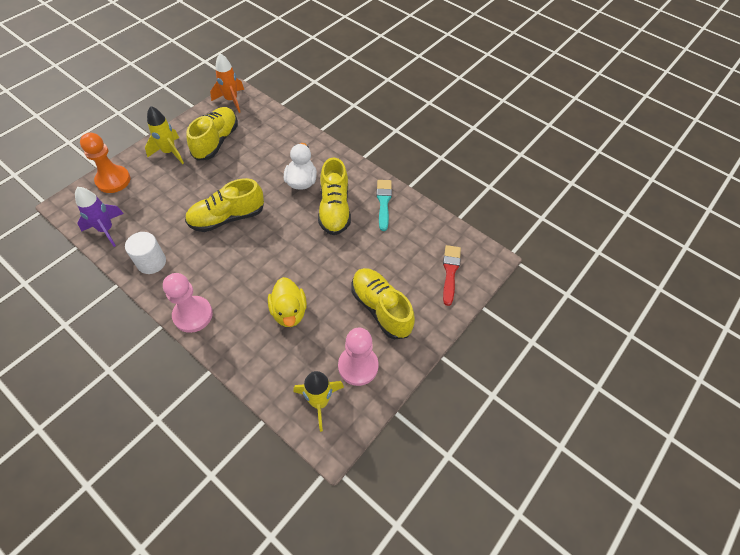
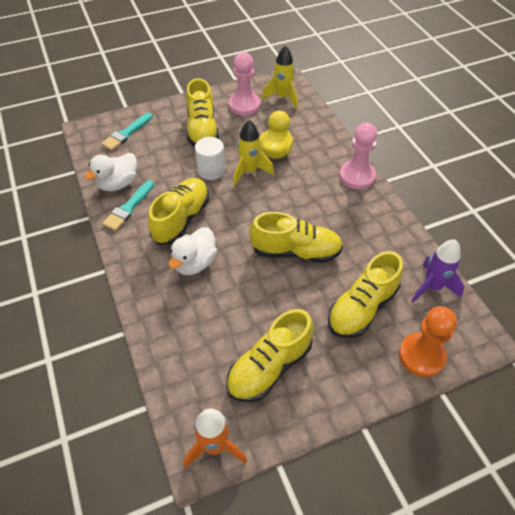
camera: 150 degrees left, 5 degrees down
white cylinder [125,232,166,274] -> white cylinder moved to [195,137,225,180]
yellow rocket [145,106,184,164] -> yellow rocket moved to [233,120,274,185]
red brush [443,245,461,306] -> turquoise brush [101,113,153,151]
none -> white duck [85,153,137,191]
none -> yellow shoe [328,251,403,338]

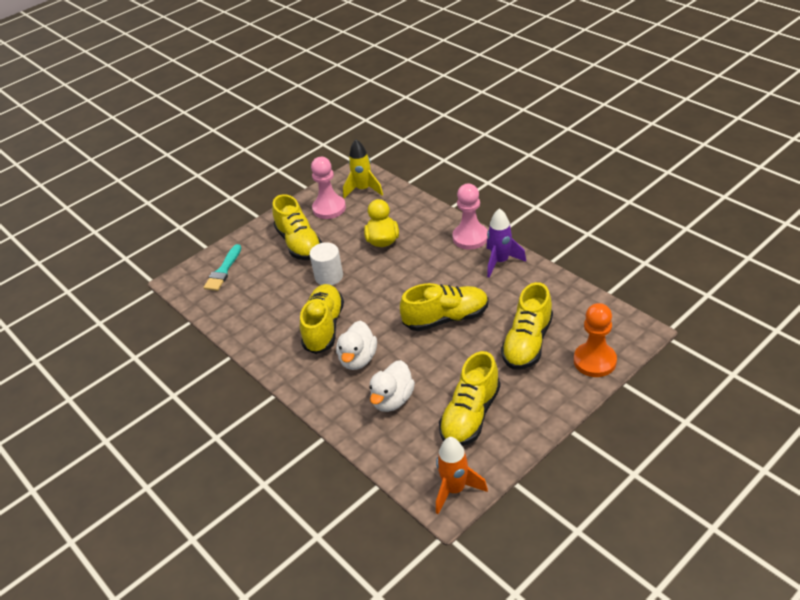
camera: 15 degrees left, 10 degrees down
white duck [85,153,137,191] -> white duck moved to [370,360,415,412]
turquoise brush [102,180,154,231] -> none
yellow rocket [233,120,274,185] -> none
purple rocket [412,239,465,303] -> purple rocket moved to [487,208,526,277]

